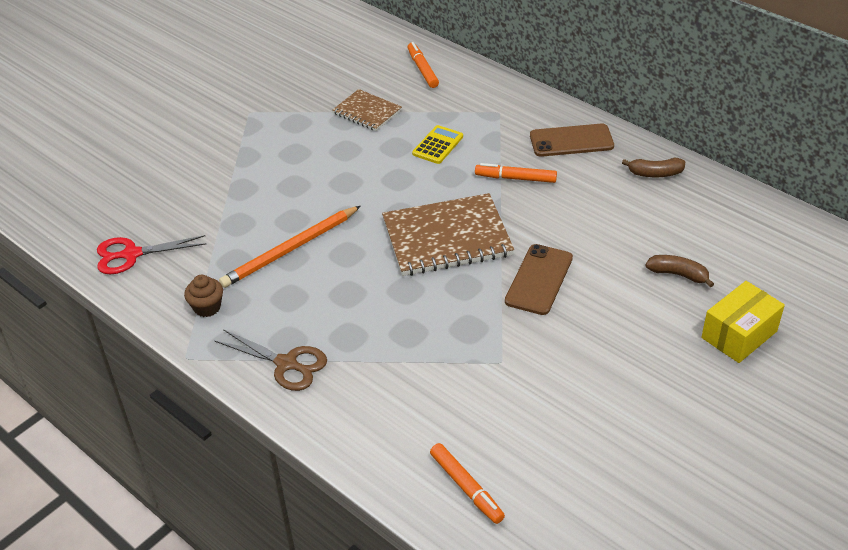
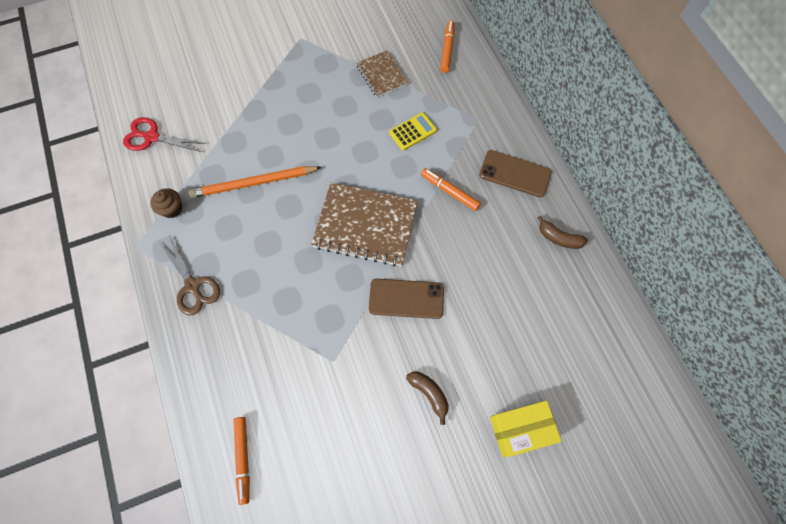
camera: 25 degrees right, 25 degrees up
brown phone [505,244,573,315] -> brown phone turned 45 degrees clockwise [369,279,444,319]
brown banana [646,255,714,287] -> brown banana moved to [406,371,449,425]

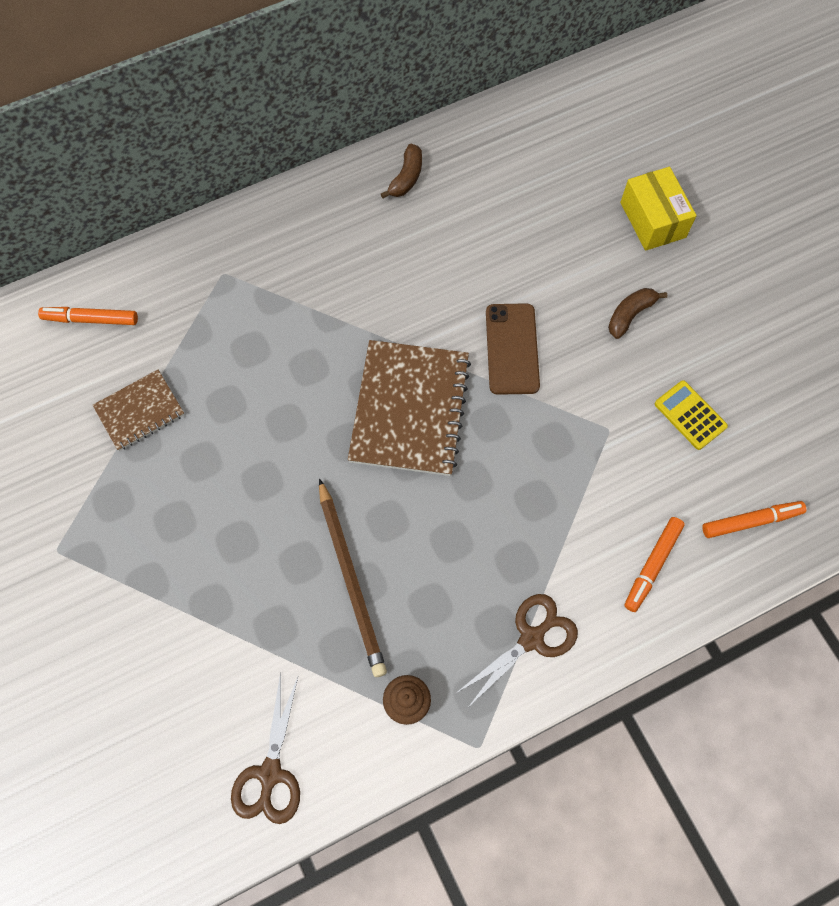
camera: 95 degrees left, 0 degrees up
red scissors [123,117,206,152] -> brown scissors [231,673,300,824]
orange pencil [188,166,321,198] -> brown pencil [319,478,387,677]
yellow calculator [389,112,437,151] -> yellow calculator moved to [655,380,728,450]
orange marker [421,168,481,211] -> orange marker moved to [624,517,685,612]
brown phone [479,150,552,197] -> none

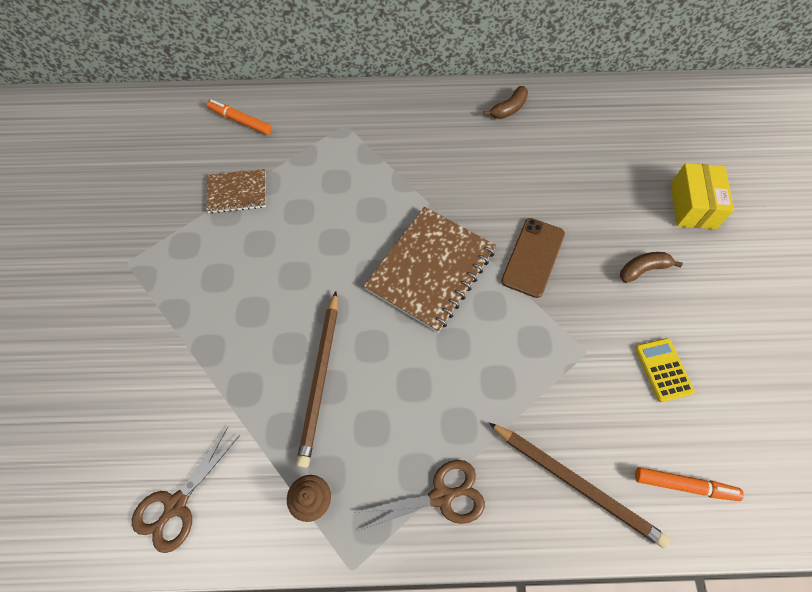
camera: 25 degrees right, 5 degrees down
orange marker [624,517,685,612] -> brown pencil [489,423,670,549]

